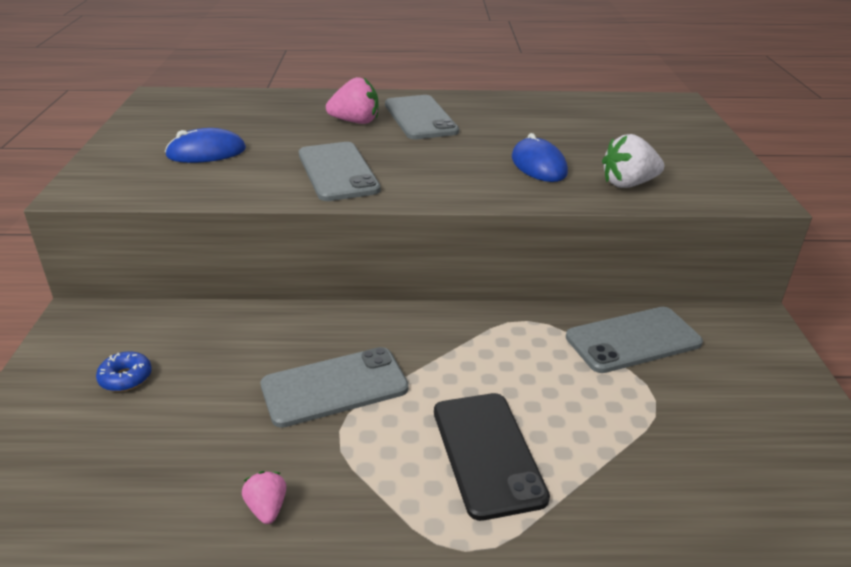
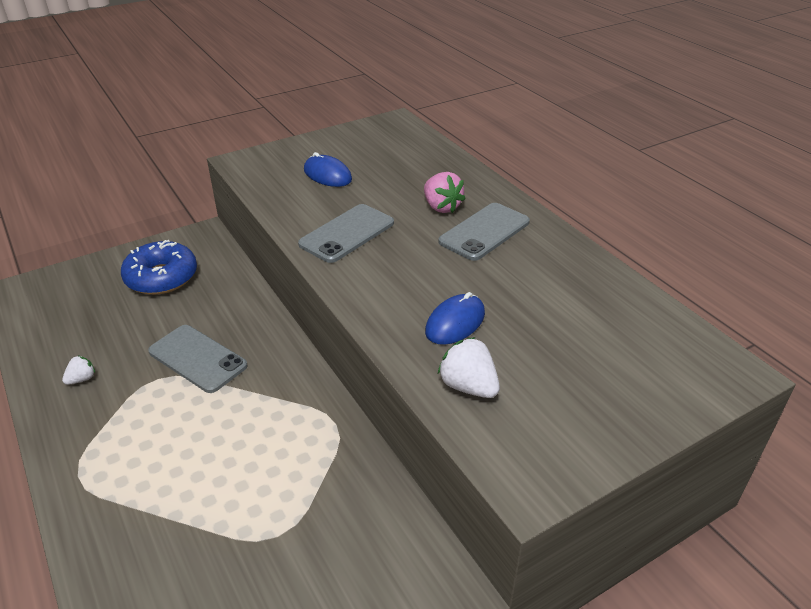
camera: 60 degrees right, 5 degrees up
blue donut [96,351,152,392] -> blue donut [121,240,197,295], size x2.23
pink strawberry [242,471,287,524] -> white strawberry [62,356,95,385]
black phone [434,393,550,521] -> none
grey phone [566,307,703,373] -> none

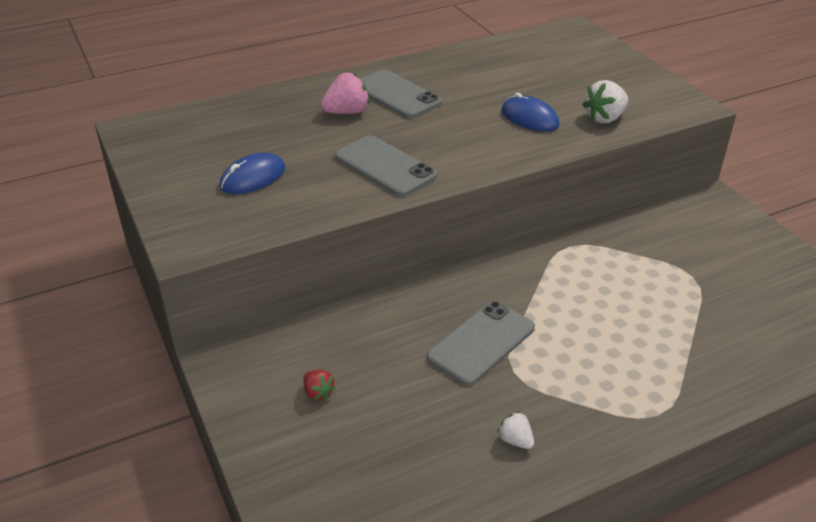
camera: 85 degrees left, 0 degrees up
blue donut [121,240,197,295] -> red strawberry [303,370,335,401]

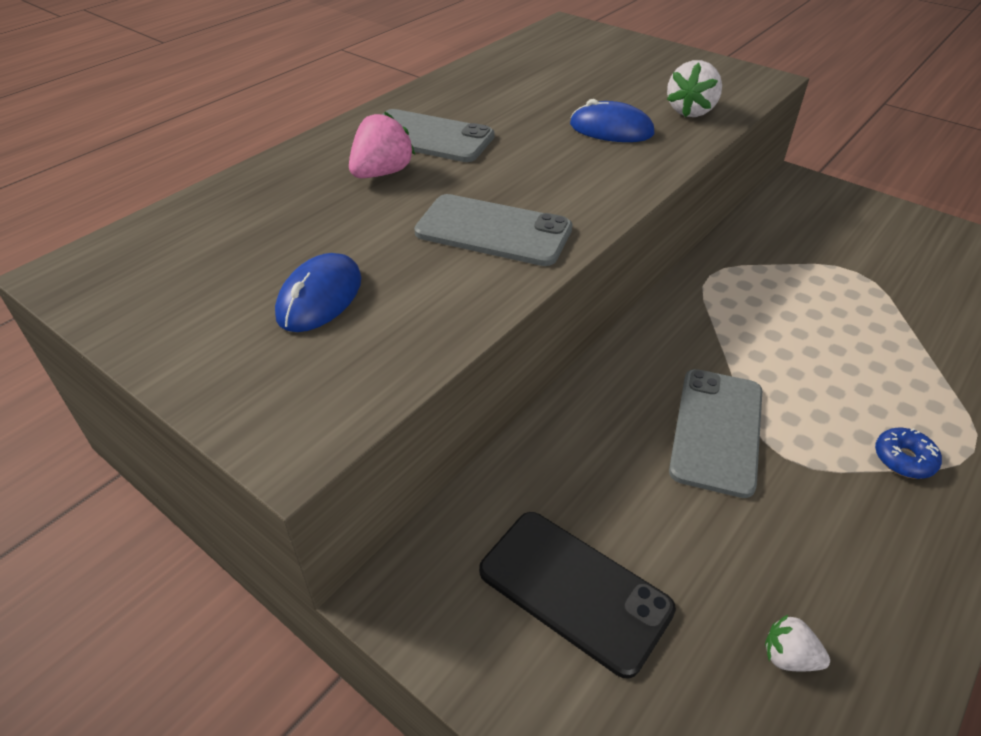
camera: 25 degrees left, 5 degrees up
red strawberry [303,370,335,401] -> black phone [479,512,676,679]
white strawberry [497,411,534,449] -> white strawberry moved to [765,615,830,671]
none -> blue donut [875,428,942,479]

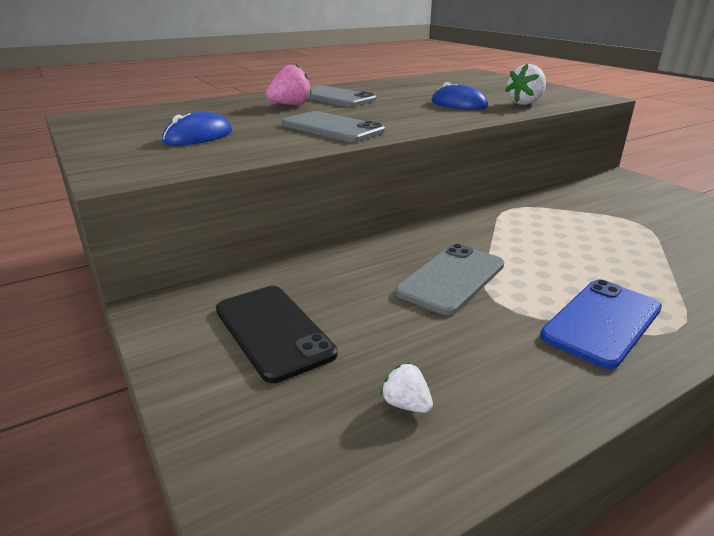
camera: 20 degrees right, 15 degrees down
blue donut [875,428,942,479] -> blue phone [540,279,662,369]

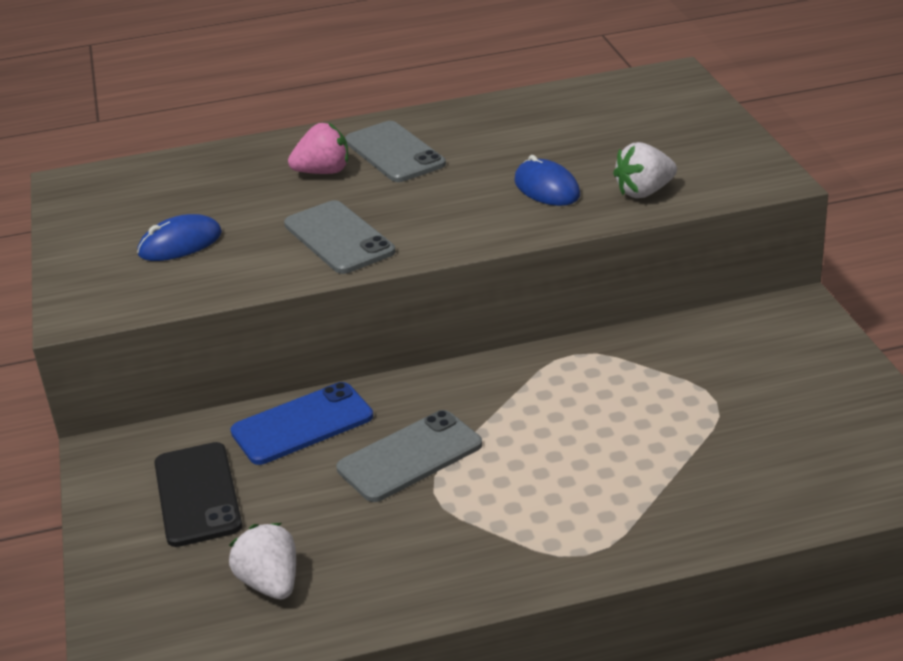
camera: 20 degrees right, 5 degrees up
white strawberry [381,363,433,413] -> white strawberry [229,523,296,599], size x1.70
blue phone [540,279,662,369] -> blue phone moved to [230,382,373,465]

